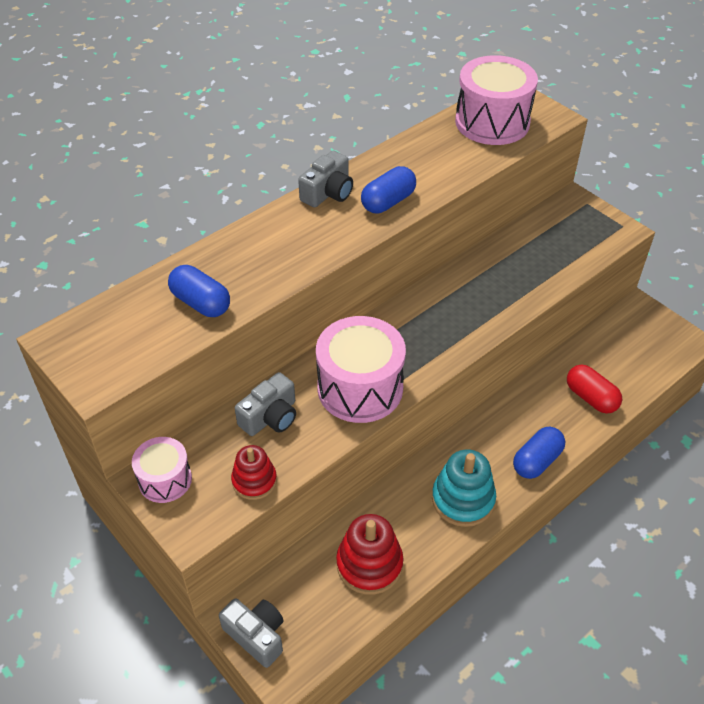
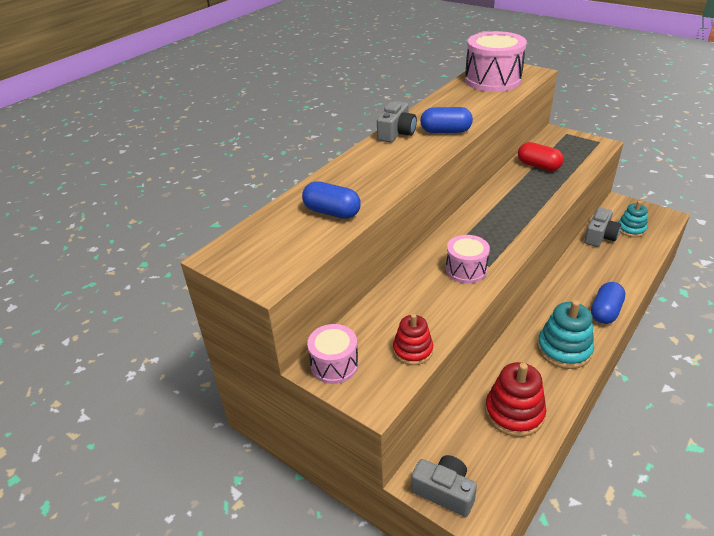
camera: 10 degrees left, 10 degrees down
grey camera [235,372,296,436] -> grey camera moved to [584,208,621,247]
pink drum [316,316,406,423] -> pink drum [446,235,490,283], size x0.57
blue capsule [361,166,416,213] -> blue capsule turned 60 degrees clockwise [420,107,473,133]
red capsule [567,364,622,414] -> red capsule moved to [518,142,564,171]
none -> turquoise stacking toy [618,201,648,237]

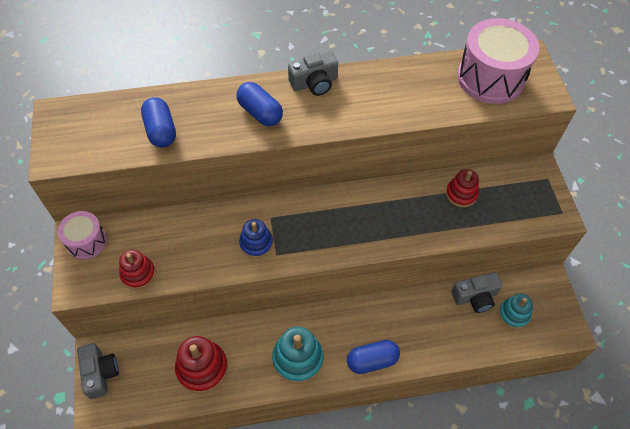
camera: 40 degrees right, 20 degrees up
blue capsule [420,107,473,133] -> blue capsule moved to [236,82,283,126]
pink drum [446,235,490,283] -> blue stacking toy [239,219,273,258]
red capsule [518,142,564,171] -> red stacking toy [446,169,479,208]

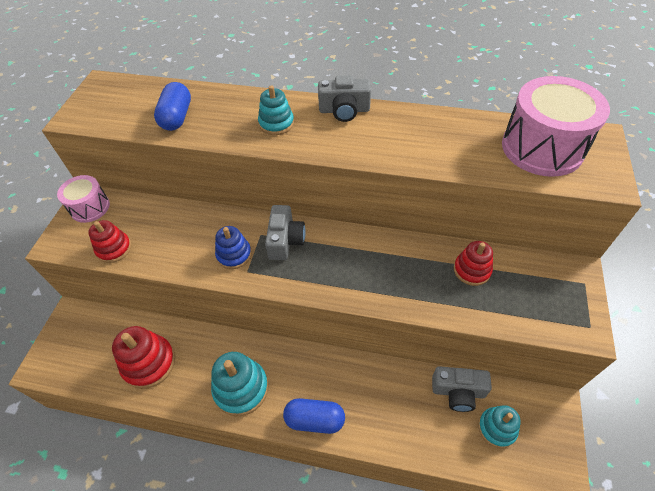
camera: 25 degrees right, 5 degrees down
grey camera [77,343,119,399] -> grey camera moved to [265,205,306,260]
blue capsule [236,82,283,126] -> turquoise stacking toy [258,85,294,135]

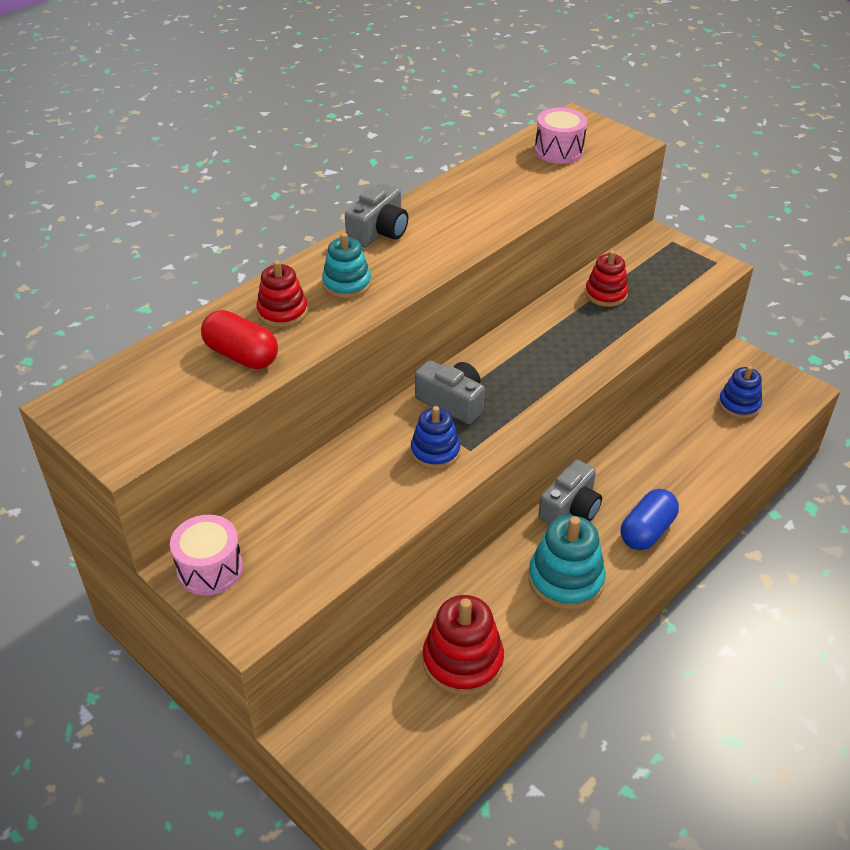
camera: 60 degrees left, 10 degrees down
red stacking toy [88,220,131,263] -> red stacking toy moved to [256,260,308,328]
blue capsule [154,82,191,131] -> red capsule [201,310,278,369]
grey camera [432,366,492,412] -> grey camera moved to [538,460,602,525]
turquoise stacking toy [478,405,521,448] -> blue stacking toy [718,365,762,419]
pink drum [502,76,610,177] -> pink drum [535,108,587,164], size x0.57

